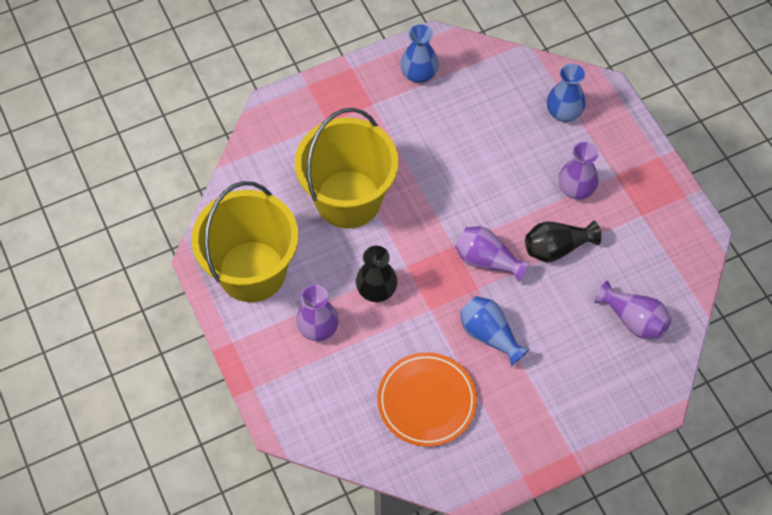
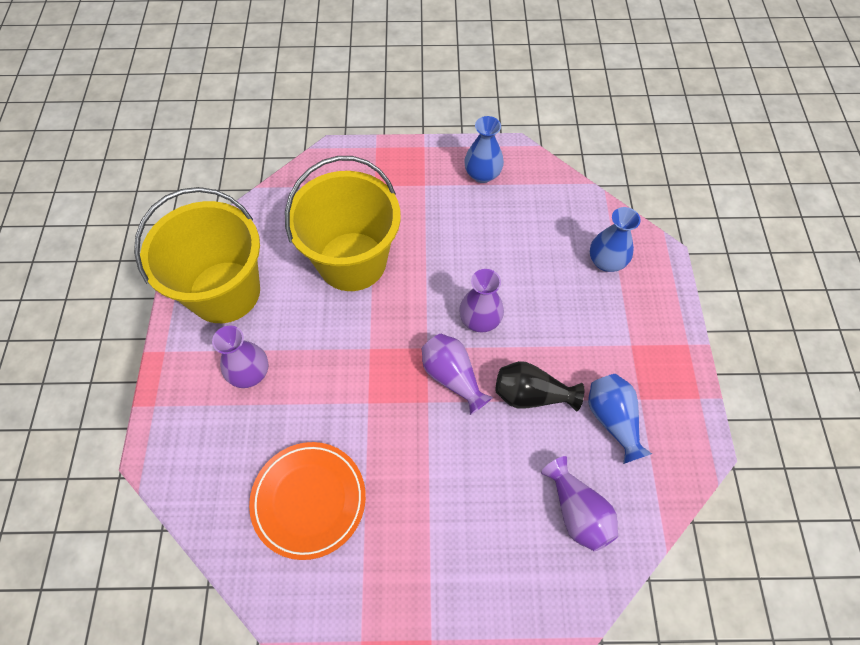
camera: 25 degrees right, 0 degrees up
black vase [356,246,397,302] -> none
blue vase [460,296,530,367] -> blue vase moved to [588,374,652,464]
purple vase [558,142,599,199] -> purple vase moved to [459,269,504,333]

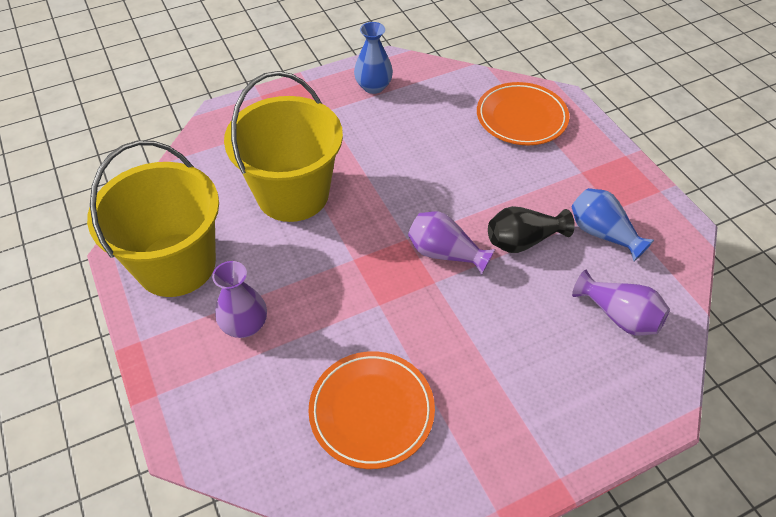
camera: 25 degrees left, 10 degrees down
purple vase [459,269,504,333] -> none
blue vase [590,207,641,272] -> orange plate [477,82,569,145]

